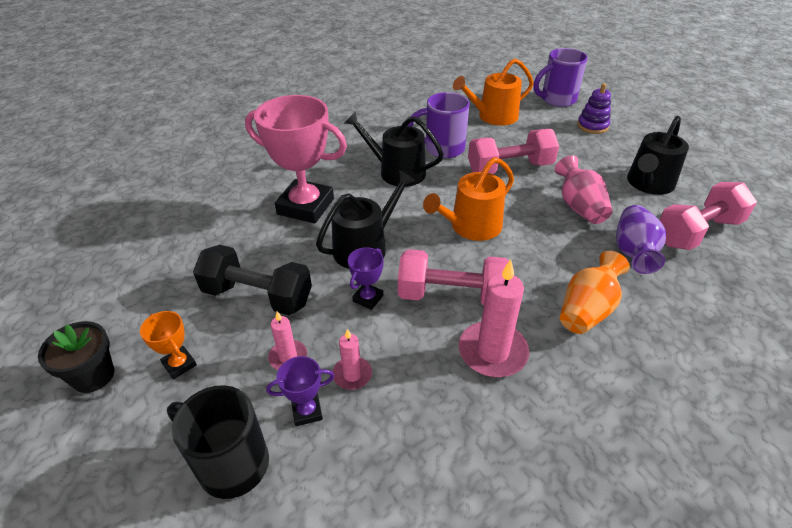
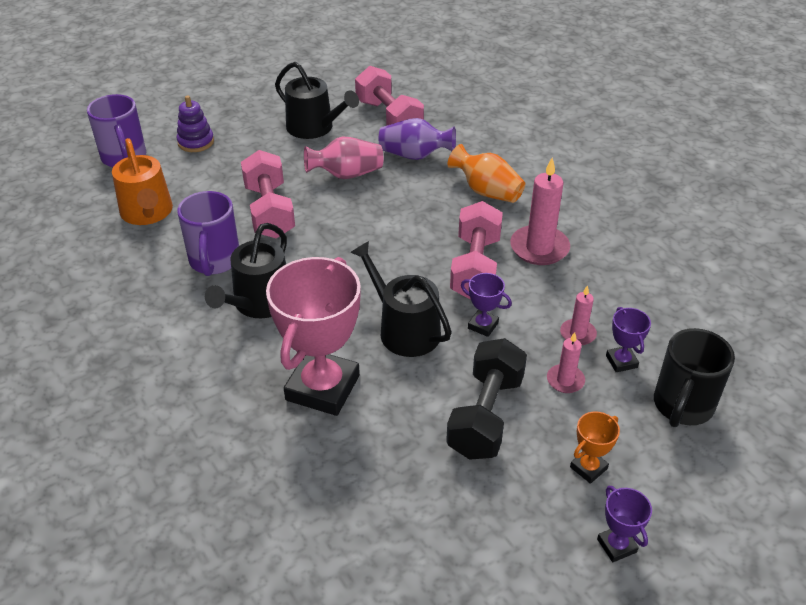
camera: 90 degrees left, 0 degrees up
black flower pot [38,321,114,393] -> purple trophy [597,486,652,562]
orange watering can [423,157,514,241] -> none

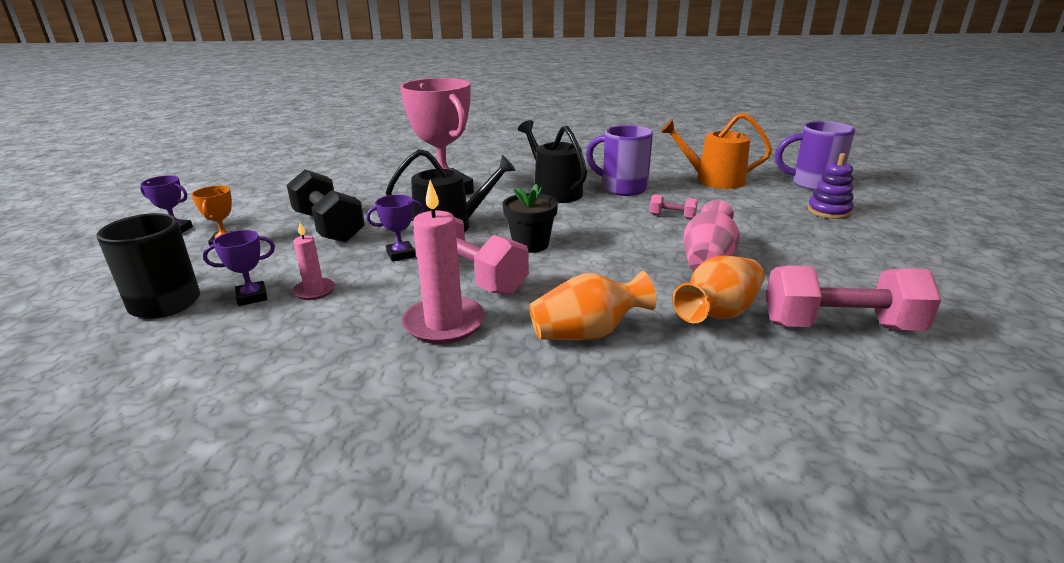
camera: 125 degrees right, 15 degrees down
pink dumbbell [241,150,295,238] -> pink dumbbell [650,194,698,219], size x0.45
black watering can [275,62,359,139] -> none
purple vase [379,118,456,160] -> orange vase [672,255,765,323]
pink candle [547,332,585,393] -> none
purple trophy [606,307,651,372] -> purple trophy turned 45 degrees counterclockwise [203,230,275,306]
none -> black flower pot [503,184,558,253]

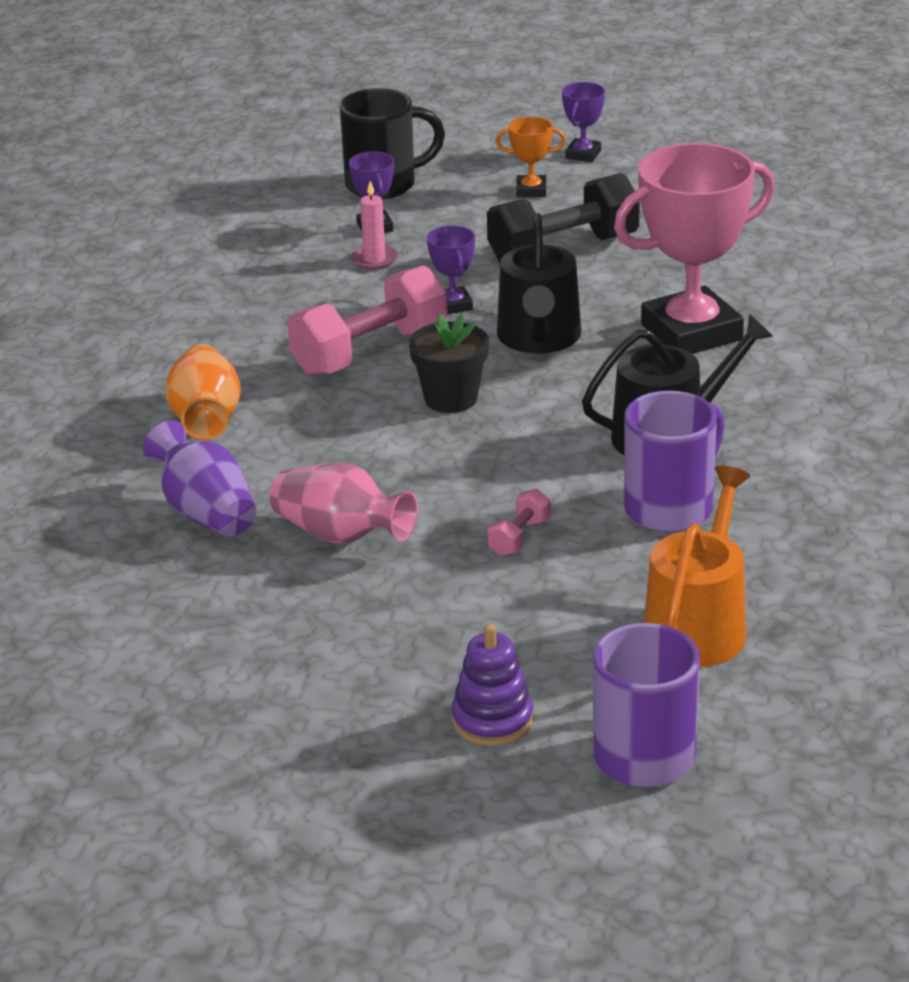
camera: 100 degrees right, 5 degrees up
pink candle [402,180,485,344] -> none
orange vase [672,255,765,323] -> purple vase [143,420,256,537]
pink dumbbell [766,266,941,331] -> none

